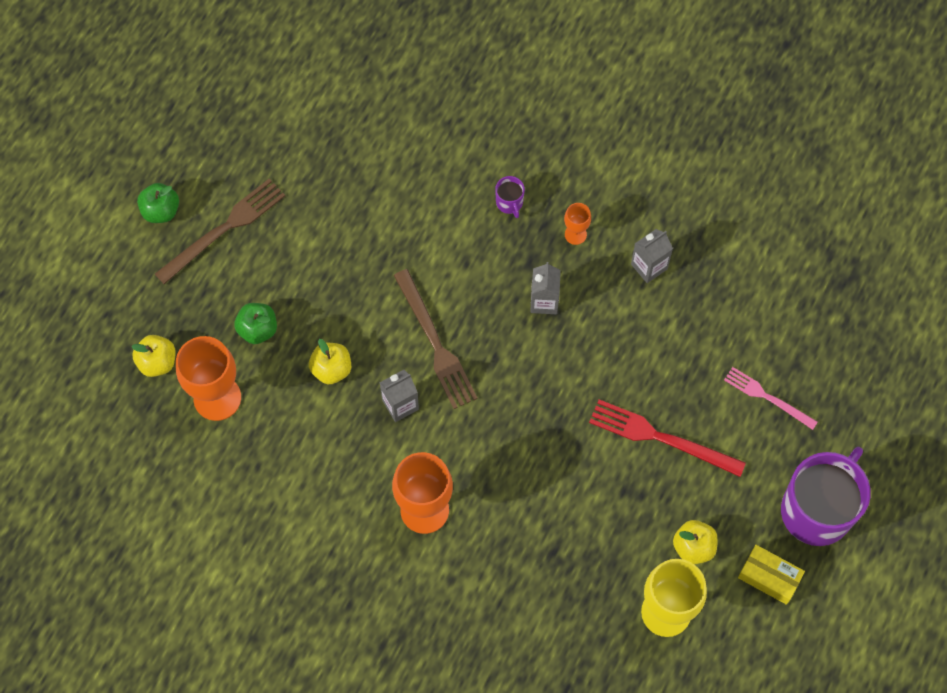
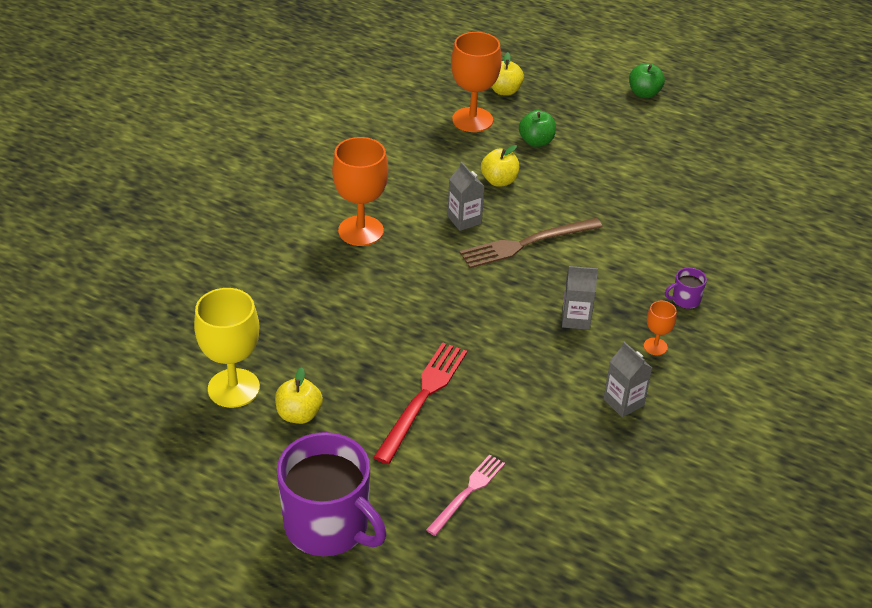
camera: 90 degrees right, 25 degrees down
brown fork [155,179,285,284] -> none
yellow box [738,545,805,605] -> none

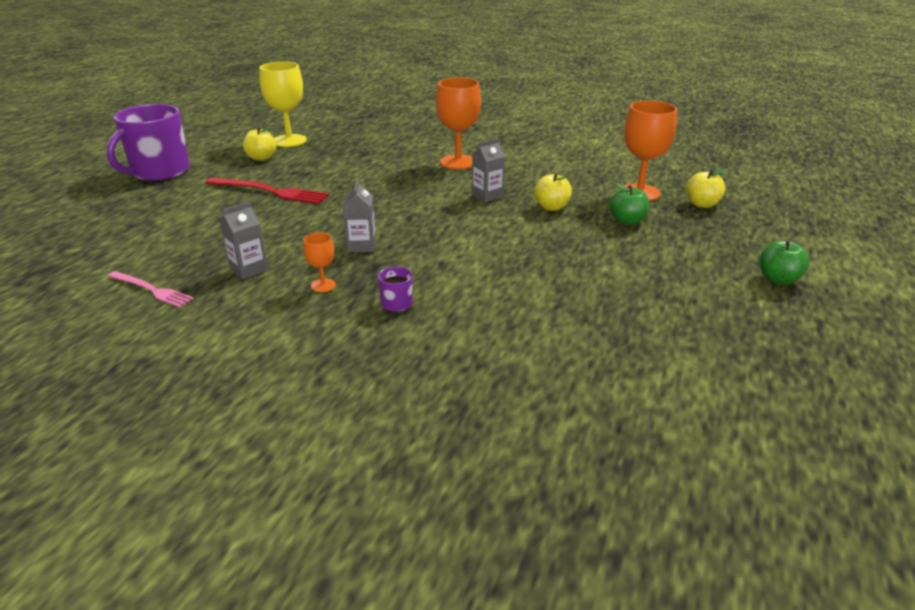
camera: 85 degrees right, 10 degrees down
pink fork [426,454,505,536] -> pink fork moved to [108,271,194,308]
brown fork [460,218,603,268] -> none

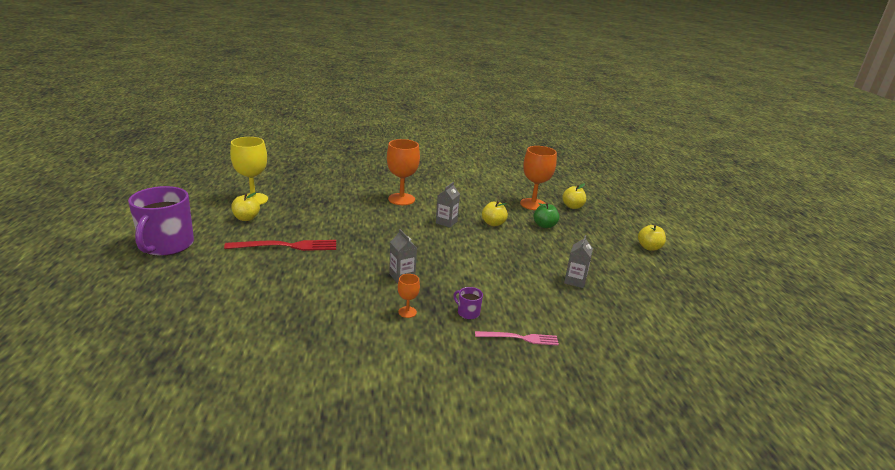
camera: 30 degrees left, 5 degrees down
pink fork [108,271,194,308] -> pink fork moved to [475,331,559,346]
grey carton [220,201,268,279] -> grey carton moved to [564,235,593,288]
green apple [759,240,809,285] -> yellow apple [638,225,666,251]

